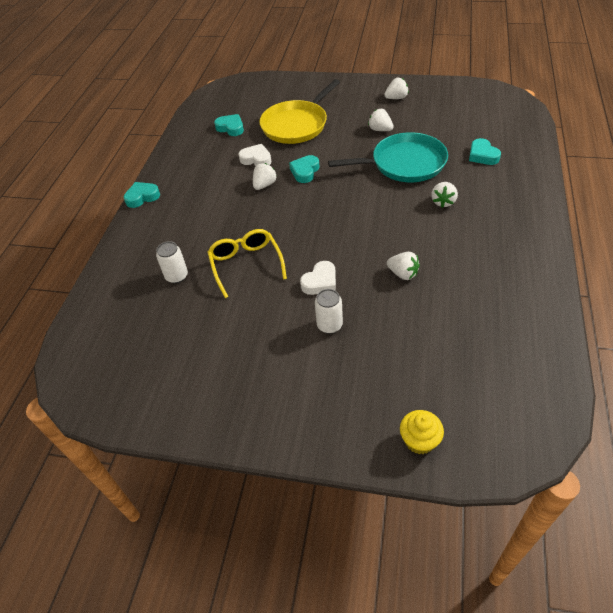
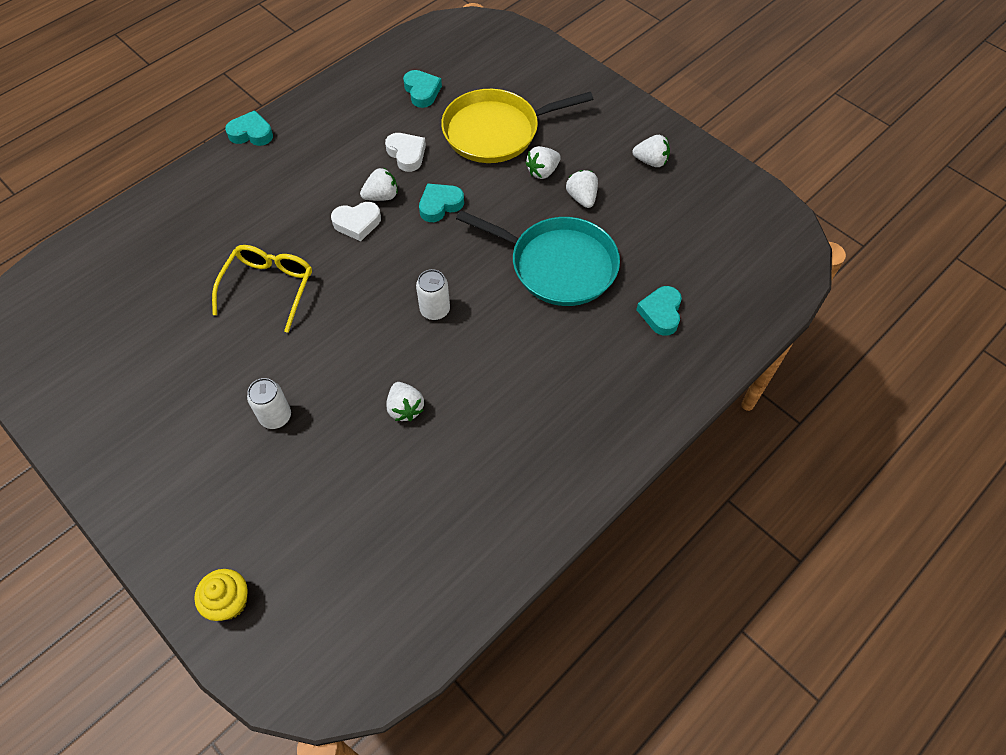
camera: 30 degrees right, 10 degrees up
white can [156,241,188,283] -> white can moved to [416,269,450,320]
white heart [300,261,336,295] -> white heart moved to [331,202,381,241]
white strawberry [431,182,458,208] -> white strawberry moved to [526,146,561,179]

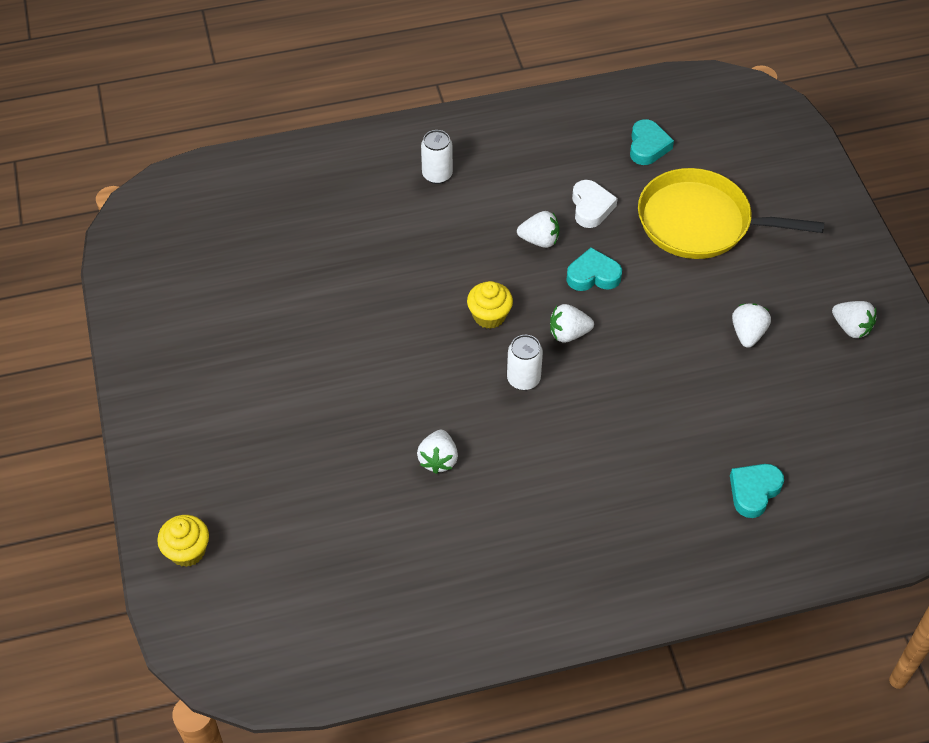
camera: 30 degrees right, 5 degrees down
yellow glasses [212,245,312,333] -> none
turquoise heart [225,110,273,146] -> none
white can [247,378,291,429] -> white can moved to [421,130,453,184]
white heart [331,202,381,241] -> none
turquoise pan [456,210,620,306] -> none
white strawberry [526,146,561,179] -> white strawberry moved to [550,304,594,343]
none -> yellow cupcake [467,281,513,329]

